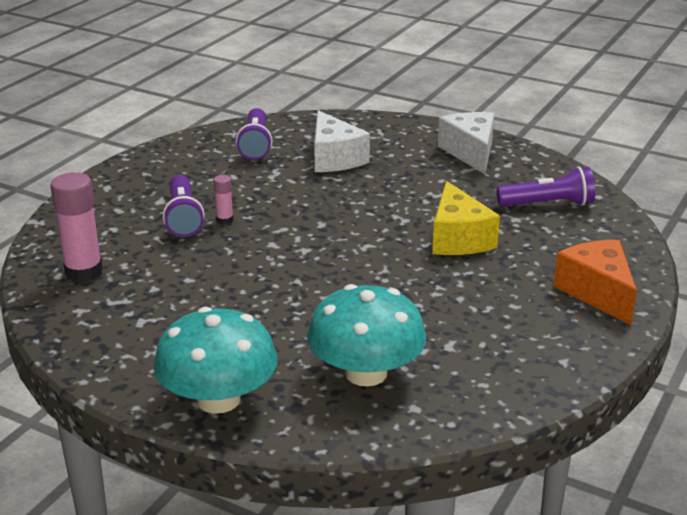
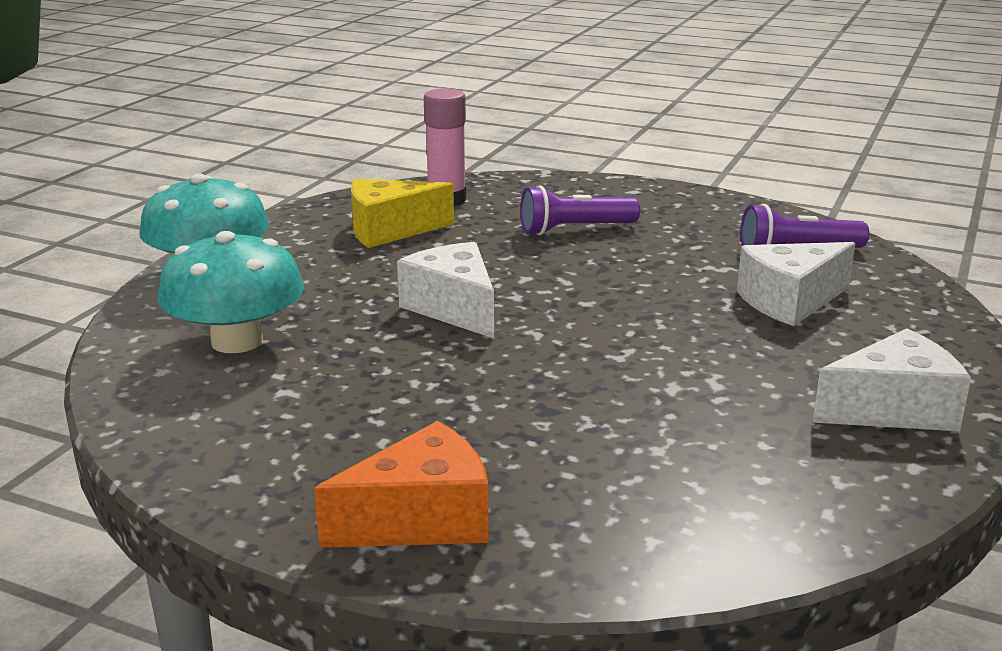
camera: 85 degrees right, 5 degrees down
pink glue stick [213,175,233,225] -> none
yellow cheese [432,181,500,255] -> yellow cheese moved to [351,179,454,248]
purple flashlight [496,166,595,206] -> none
none -> white cheese [397,242,494,338]

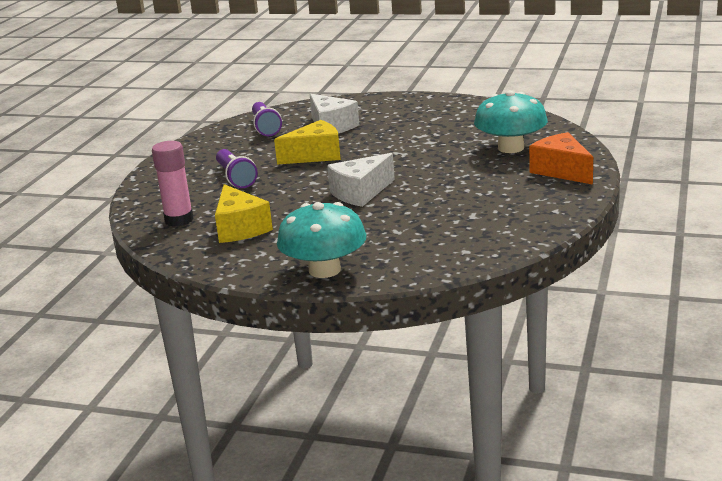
camera: 95 degrees left, 0 degrees up
turquoise mushroom [157,231,304,353] -> turquoise mushroom moved to [474,90,548,153]
white cheese [812,328,971,431] -> none
none -> yellow cheese [274,120,341,165]

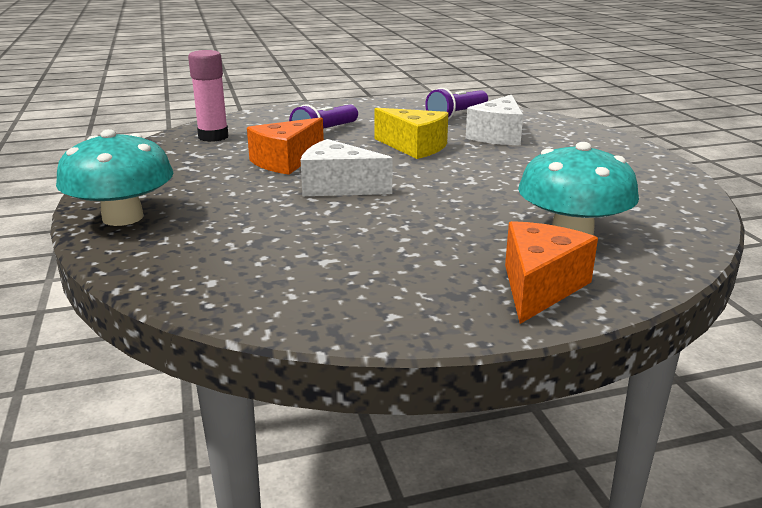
camera: 55 degrees right, 0 degrees up
yellow cheese [215,184,273,243] -> none
none -> orange cheese [247,117,324,175]

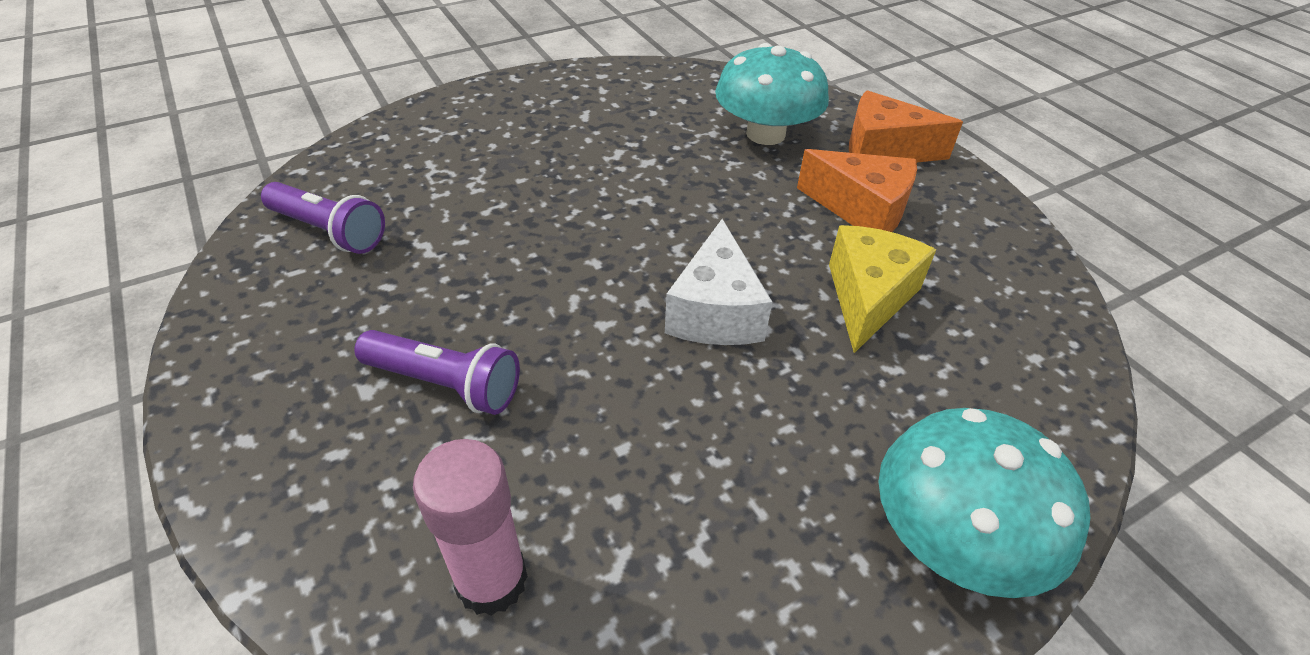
camera: 105 degrees left, 20 degrees up
orange cheese [247,117,324,175] -> orange cheese moved to [797,149,917,232]
yellow cheese [375,108,448,159] -> yellow cheese moved to [829,225,936,353]
white cheese [466,95,523,145] -> none

